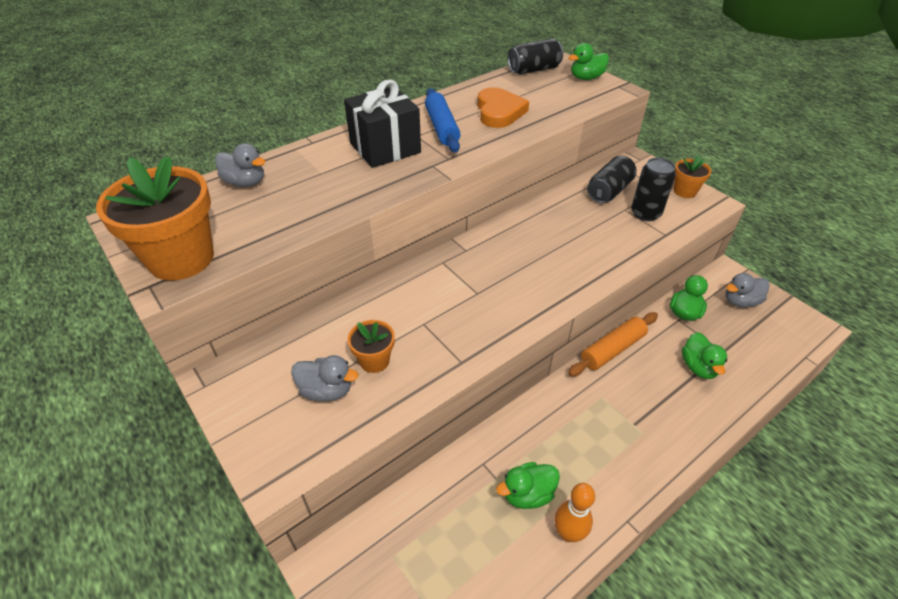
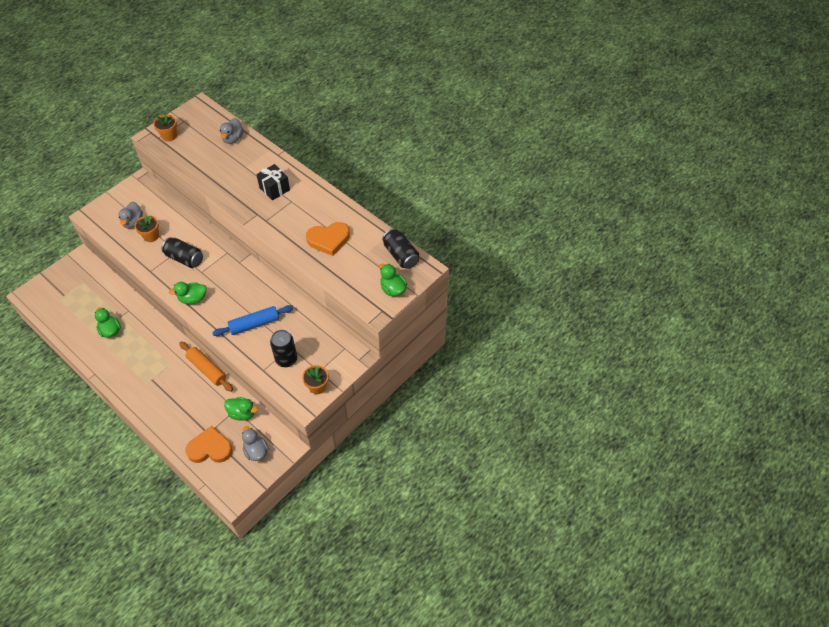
camera: 80 degrees right, 10 degrees up
orange flower pot [96,156,214,281] -> orange flower pot [153,114,177,141], size x0.49
black gift [344,80,421,168] -> black gift [256,164,290,201], size x0.66
blue rolling pin [425,88,461,153] -> blue rolling pin moved to [212,305,294,336]
orange bowling pin [555,483,595,542] -> none
black can [587,155,637,203] -> black can moved to [162,237,203,268]
green duck [682,332,727,379] -> green duck moved to [169,282,206,304]
none -> orange heart [185,426,233,463]

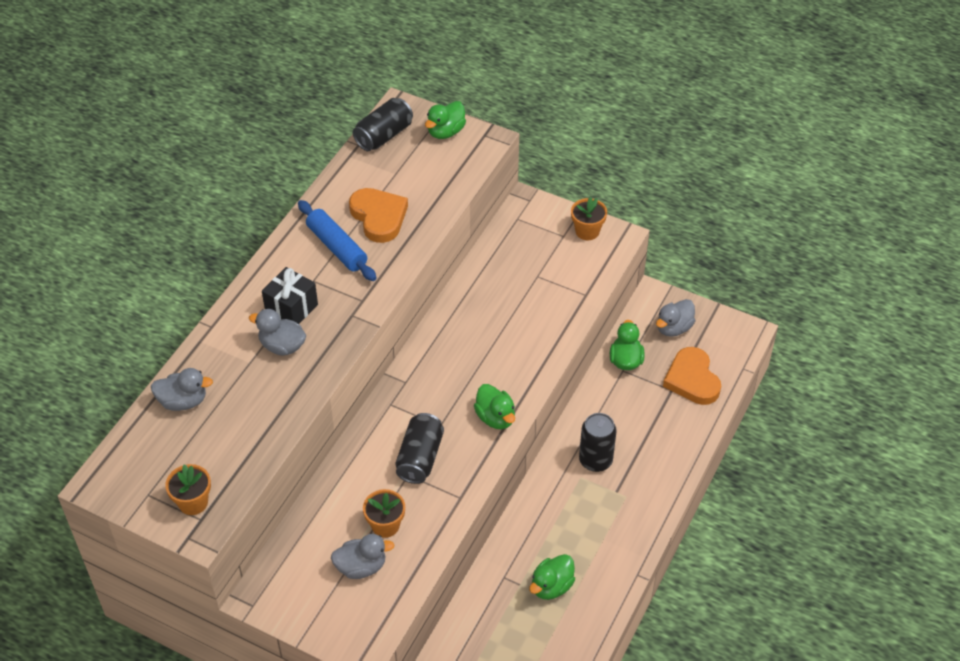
camera: 105 degrees left, 5 degrees down
orange rolling pin [179,341,233,392] -> none
blue rolling pin [212,305,294,336] -> blue rolling pin moved to [298,200,377,281]
black can [270,330,297,367] -> black can moved to [579,413,617,472]
none -> grey duck [249,309,306,355]

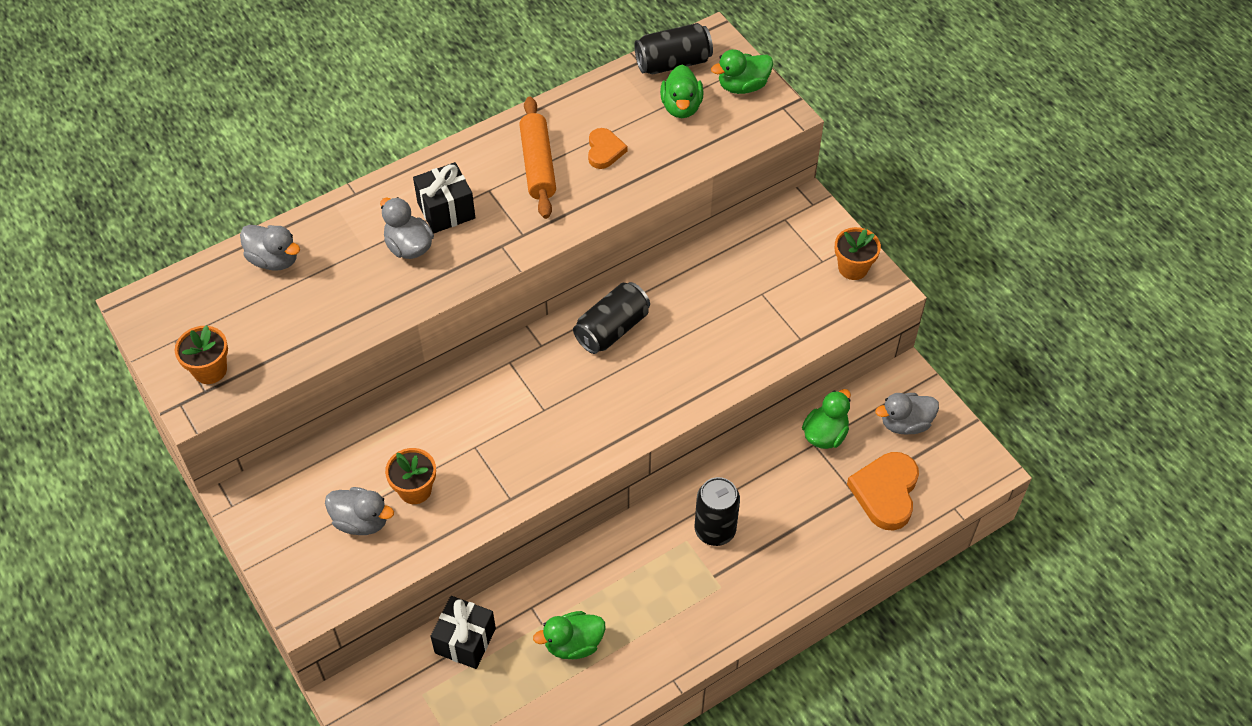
camera: 30 degrees right, 5 degrees up
blue rolling pin [298,200,377,281] -> orange rolling pin [519,97,556,219]
orange heart [349,188,408,243] -> orange heart [588,128,627,169], size x0.58
black can [396,413,444,484] -> black can moved to [573,282,650,354]
green duck [474,384,515,429] -> green duck moved to [660,65,704,118]
none -> black gift [430,596,496,669]

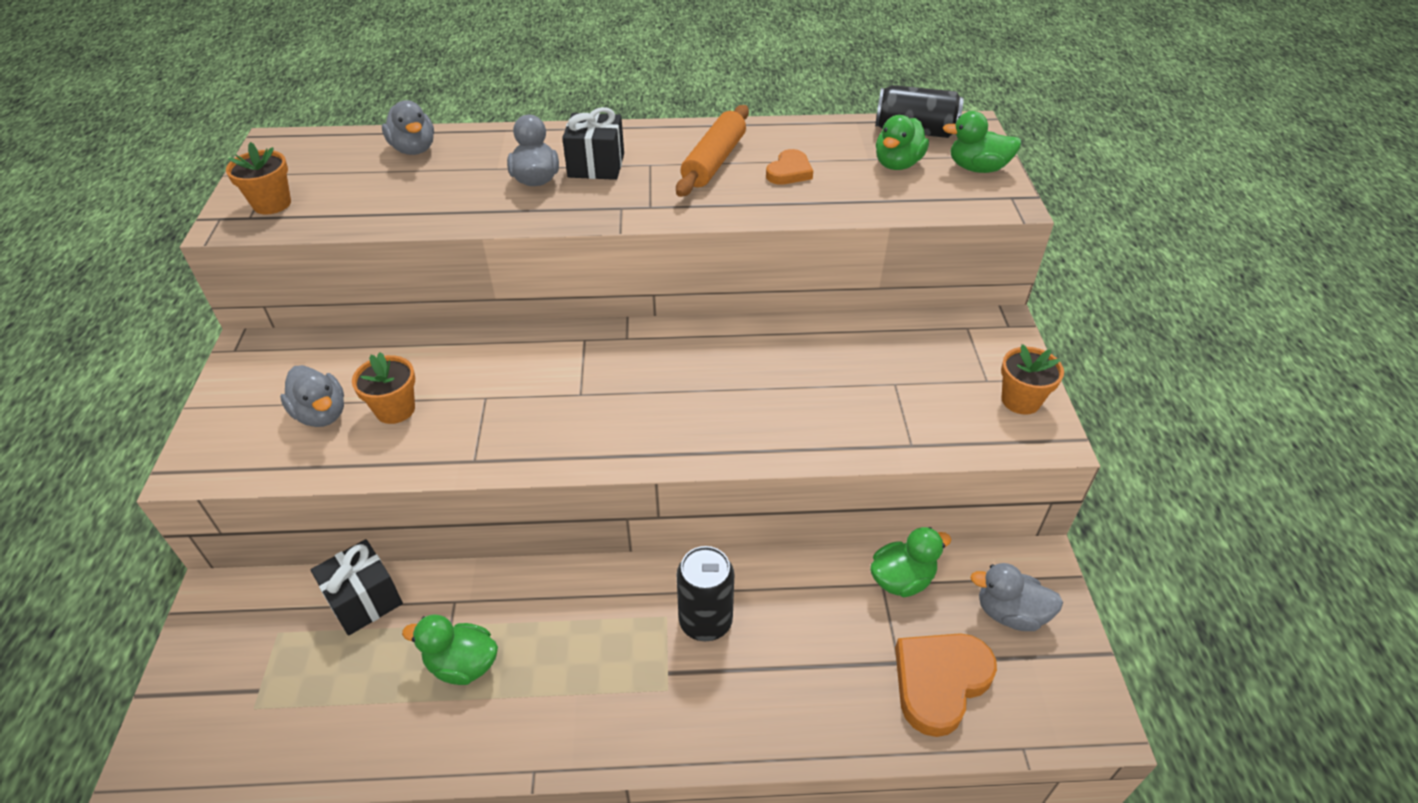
camera: 30 degrees right, 10 degrees down
black can [573,282,650,354] -> none

